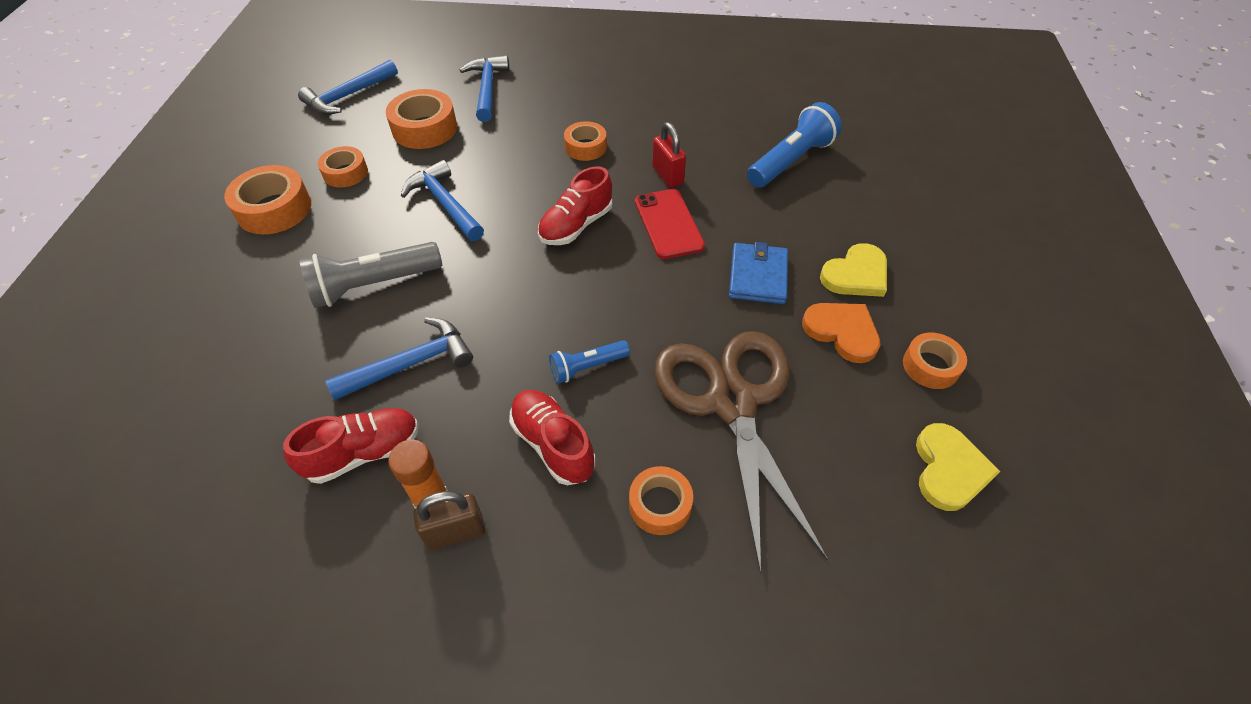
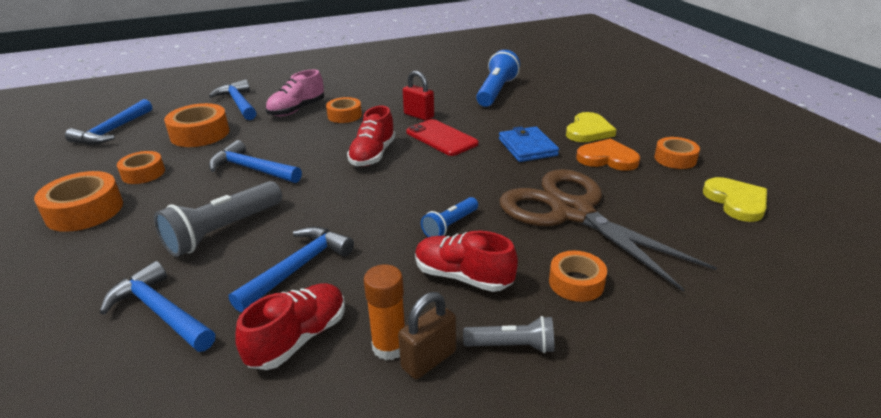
camera: 25 degrees left, 20 degrees down
none -> blue hammer [100,261,215,352]
none -> pink shoe [266,69,324,116]
none -> grey flashlight [463,316,554,353]

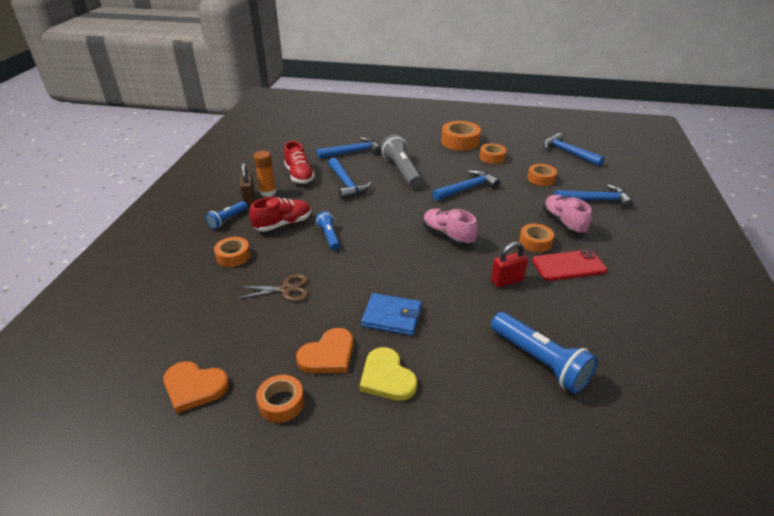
camera: 120 degrees right, 5 degrees up
orange tape [164,103,229,147] -> orange tape [527,164,557,186], size x0.64
red shoe [347,106,395,166] -> pink shoe [423,209,478,246]
red phone [406,119,479,156] -> red phone moved to [532,250,607,281]
grey flashlight [463,316,554,353] -> blue flashlight [205,201,248,229]
brown scissors [499,169,717,292] -> brown scissors [235,274,308,302], size x0.45
yellow heart [703,177,767,222] -> orange heart [163,361,229,414]

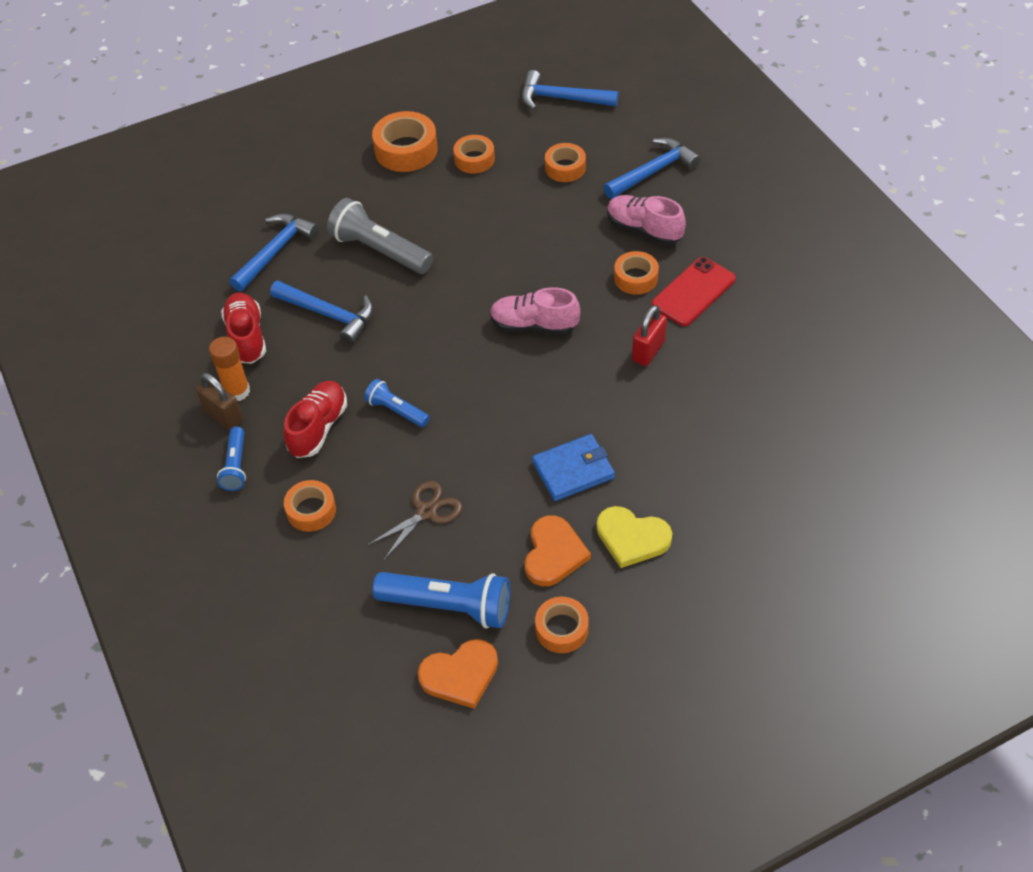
camera: 35 degrees left, 15 degrees up
red shoe [284,141,315,184] -> red shoe turned 135 degrees counterclockwise [221,293,266,364]
blue hammer [432,170,500,201] -> none
blue flashlight [491,312,598,394] -> blue flashlight moved to [372,572,510,629]

